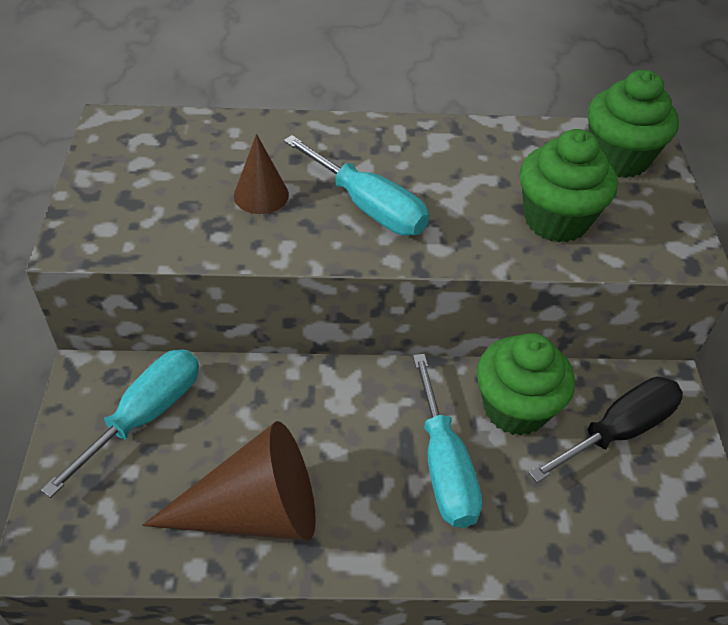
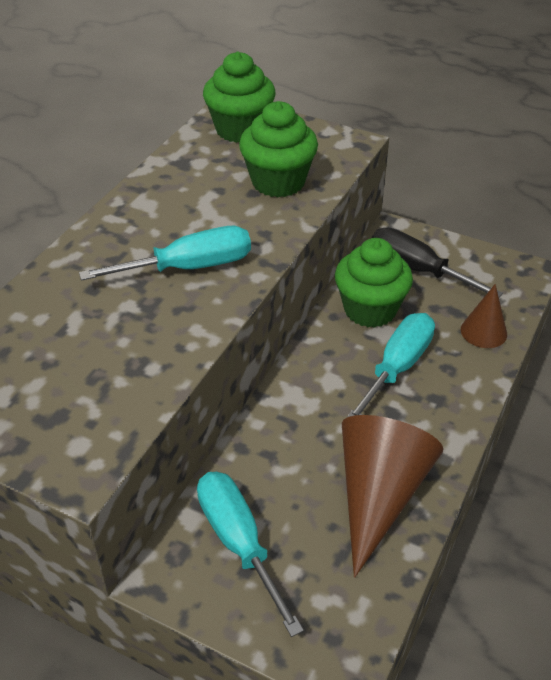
camera: 60 degrees left, 5 degrees down
brown cone [234,134,289,214] -> brown cone moved to [461,284,507,348]
turquoise screwdriver [413,354,482,528] -> turquoise screwdriver turned 75 degrees counterclockwise [346,313,435,418]
black screwdriver [528,376,683,483] -> black screwdriver turned 45 degrees counterclockwise [372,228,503,297]

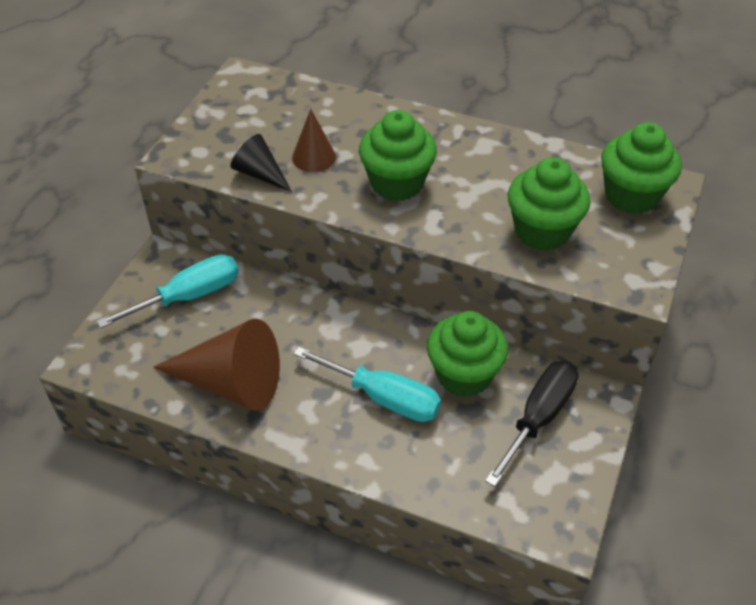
camera: 85 degrees right, 5 degrees up
turquoise screwdriver [79,226,251,281] -> green cupcake [359,110,437,201]
brown cone [461,284,507,348] -> brown cone moved to [292,109,336,172]
none -> black cone [231,134,292,192]

